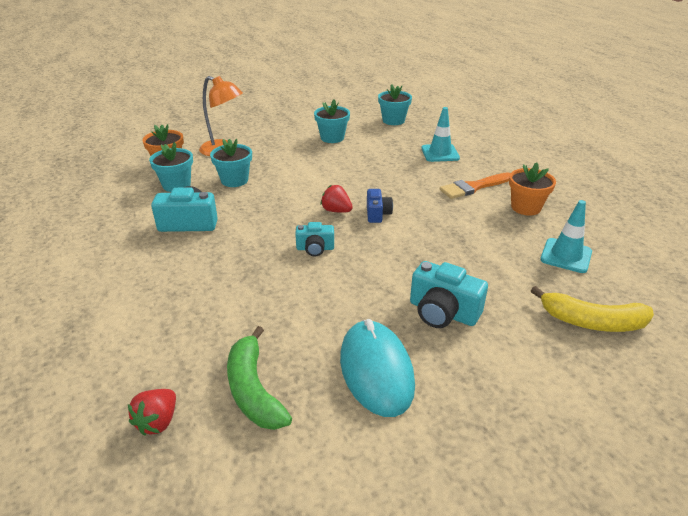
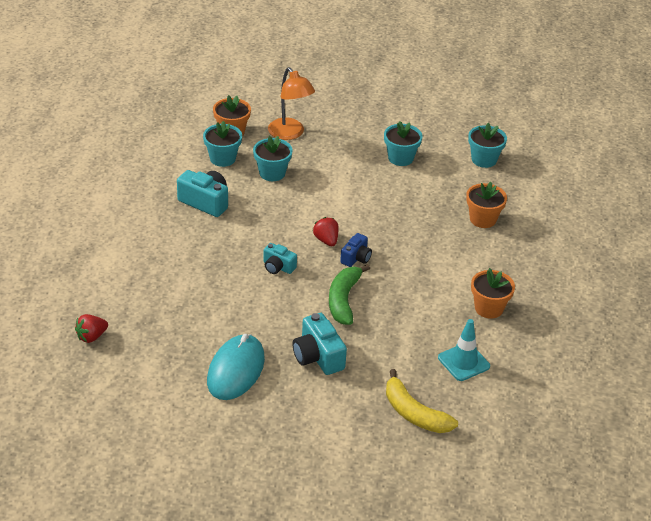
camera: 30 degrees right, 5 degrees up
green banana [227,326,292,430] -> green banana moved to [329,264,370,325]
turquoise traffic cone [421,107,460,162] -> orange flower pot [466,182,507,228]
orange brush [440,172,510,199] -> none

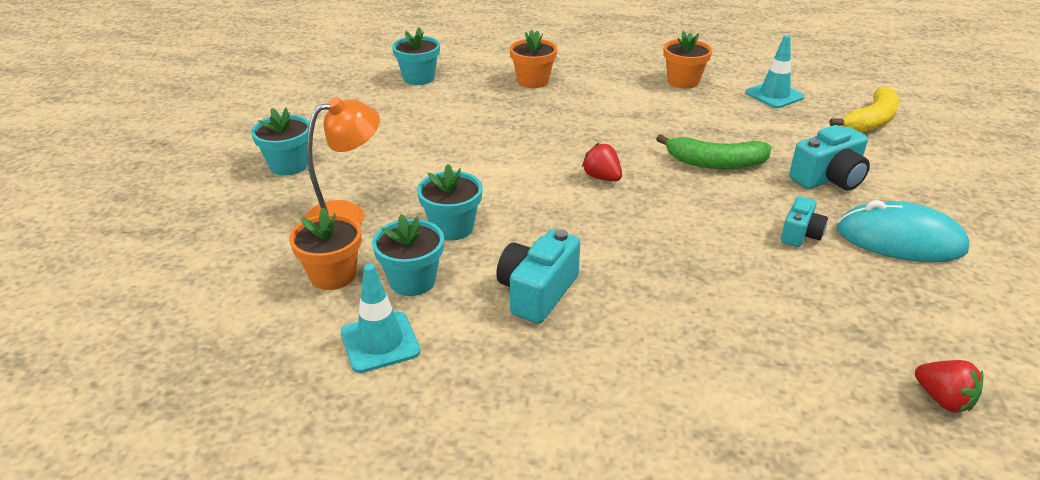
camera: 90 degrees left, 5 degrees down
turquoise camera [263,243,297,274] -> turquoise camera moved to [781,196,828,247]
red strawberry [313,217,338,246] -> red strawberry turned 75 degrees clockwise [582,143,622,181]
blue camera [340,233,372,267] -> none
turquoise flower pot [384,121,423,166] -> turquoise flower pot moved to [251,107,309,176]
none -> turquoise traffic cone [341,264,420,373]

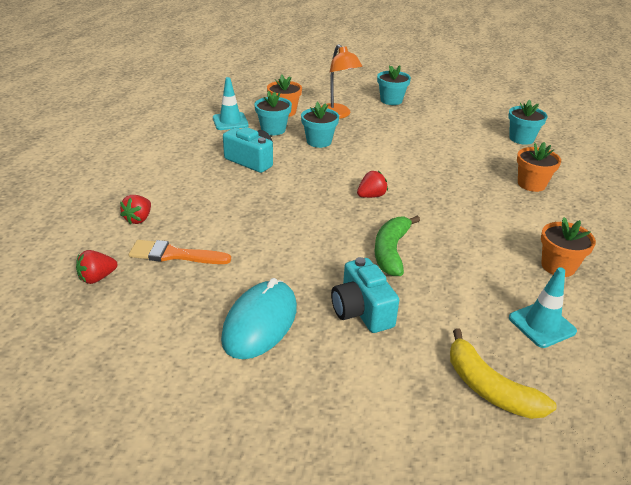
camera: 95 degrees right, 0 degrees up
turquoise camera [781,196,828,247] -> none
none -> red strawberry [120,195,151,224]
none -> orange brush [129,240,231,264]

